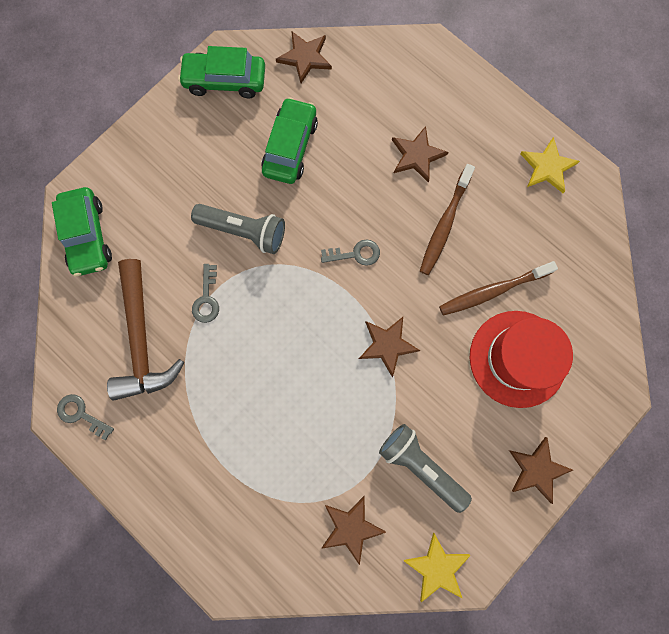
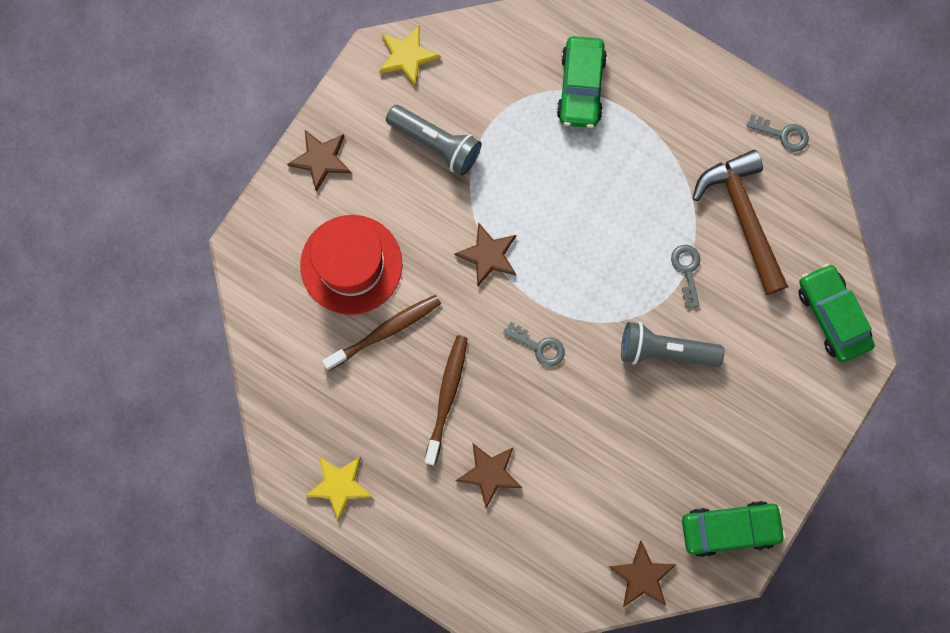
camera: 170 degrees right, 0 degrees up
green car [261,97,318,184] -> green car moved to [557,36,607,128]
grey key [321,239,380,266] -> grey key turned 135 degrees counterclockwise [503,322,565,367]
brown star [322,496,386,565] -> none

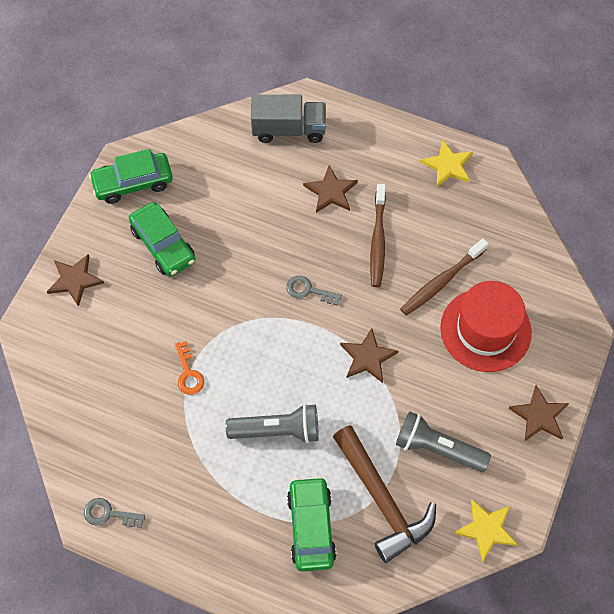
camera: 170 degrees right, 15 degrees down
brown star [608,540,676,607] -> brown star moved to [46,254,104,307]
grey flashlight [621,322,725,367] -> grey flashlight moved to [226,404,319,443]
grey key [671,245,700,308] -> orange key [175,341,204,395]
brown hammer [692,150,788,295] -> brown hammer moved to [333,425,436,563]
green car [798,263,875,363] -> green car moved to [129,202,195,277]
none -> grey truck [251,95,326,143]

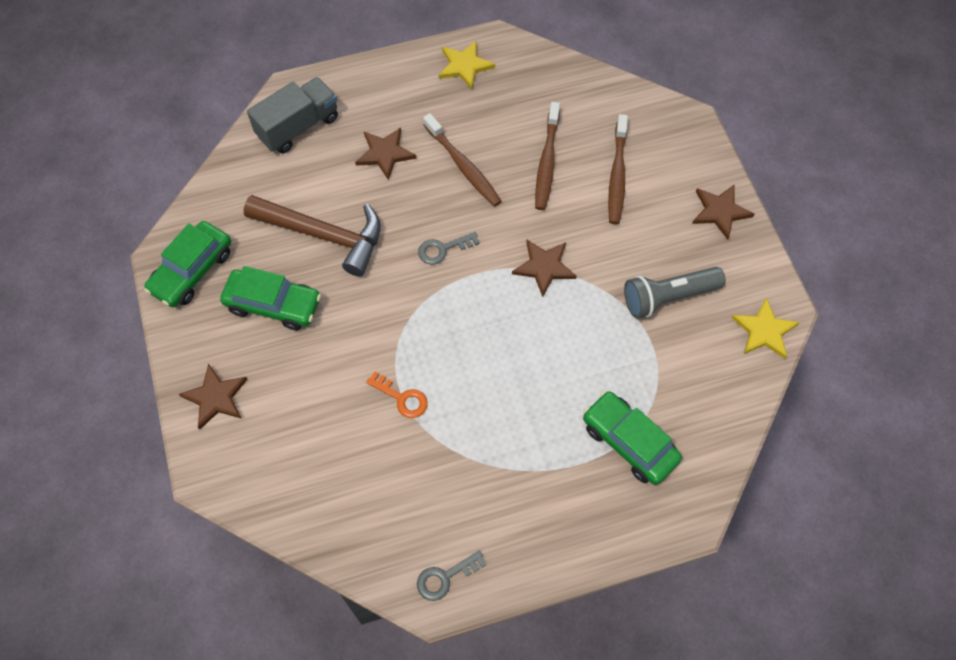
camera: 40 degrees left, 0 degrees up
grey flashlight [226,404,319,443] -> none
brown hammer [333,425,436,563] -> brown hammer moved to [244,195,381,276]
red hat [440,281,532,372] -> brown toothbrush [608,114,628,224]

